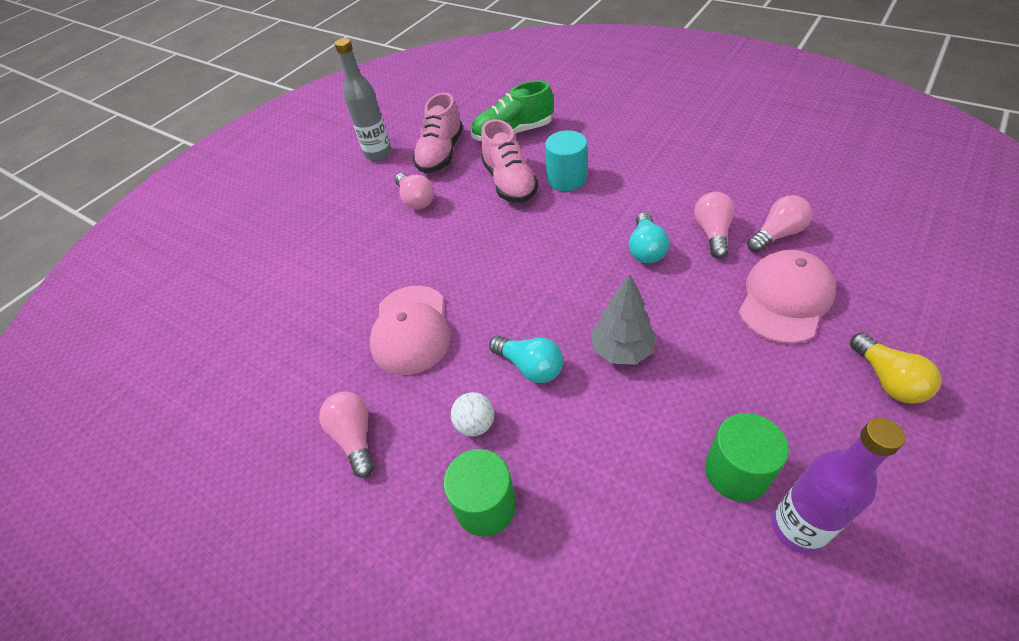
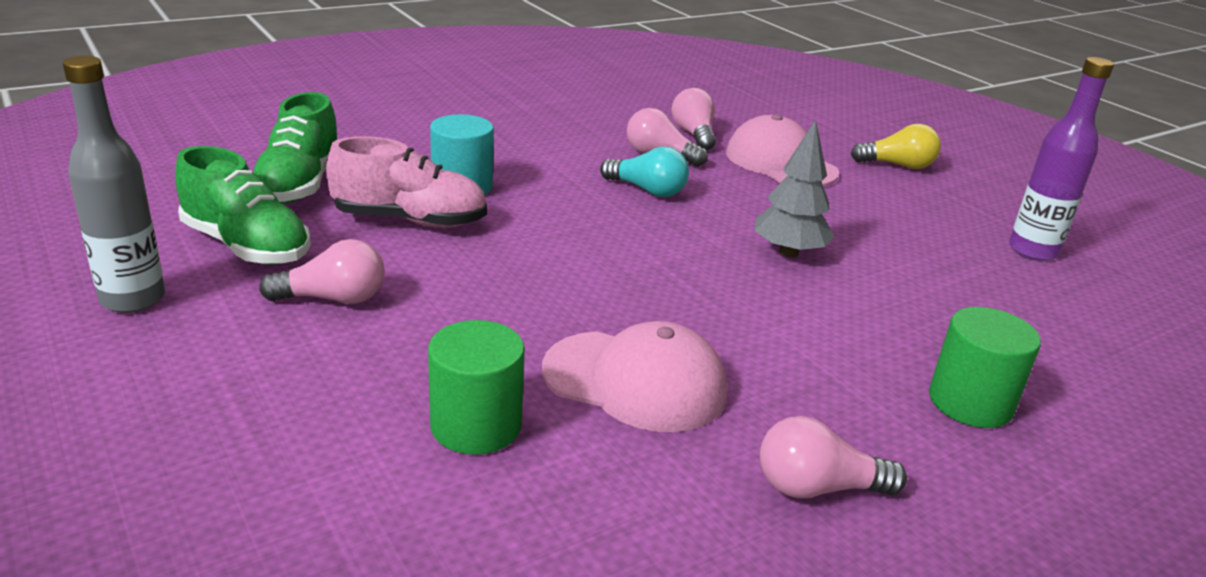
camera: 75 degrees left, 20 degrees down
pink shoe [413,92,463,173] -> green shoe [175,146,311,265]
white ball [451,392,494,436] -> none
turquoise light bulb [489,336,563,383] -> none
green cylinder [705,413,789,502] -> green cylinder moved to [428,320,525,455]

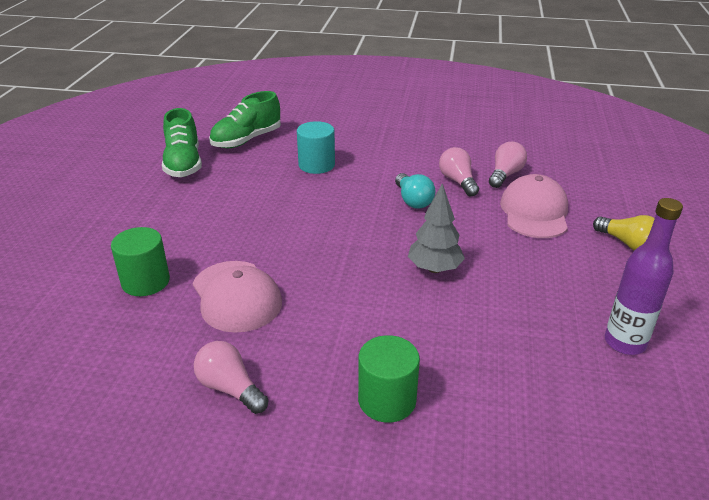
camera: 45 degrees right, 5 degrees up
grey bottle [63,56,165,313] -> none
pink light bulb [259,239,385,304] -> none
pink shoe [326,136,487,228] -> none

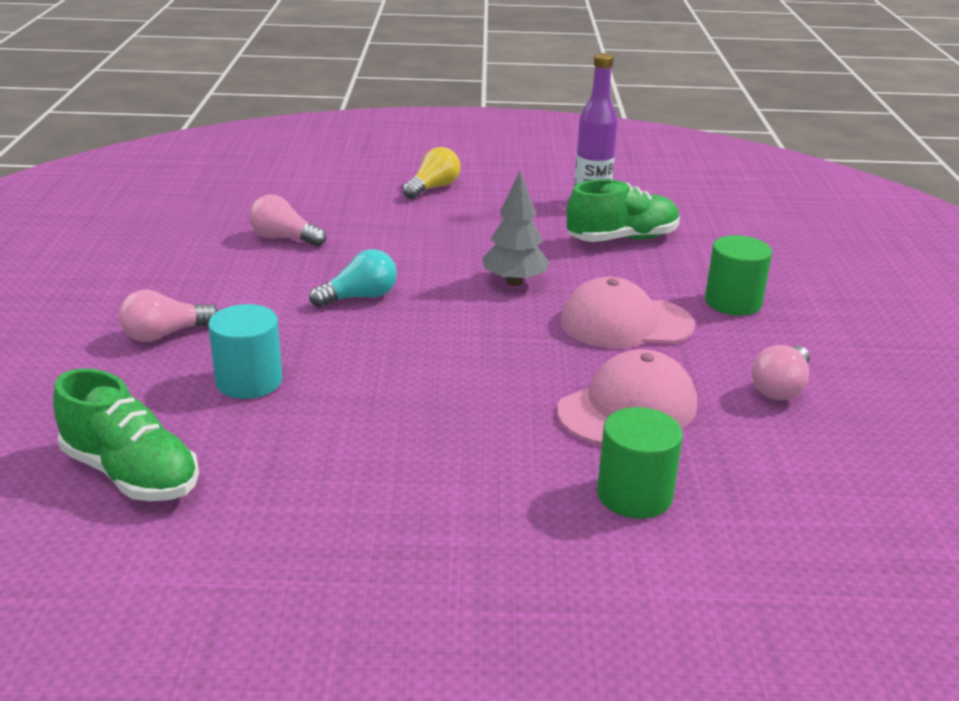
camera: 100 degrees left, 5 degrees down
green shoe [162,108,202,177] -> green shoe moved to [566,180,680,242]
pink light bulb [439,147,479,196] -> pink light bulb moved to [118,290,219,342]
pink cap [500,174,568,238] -> pink cap moved to [560,277,695,348]

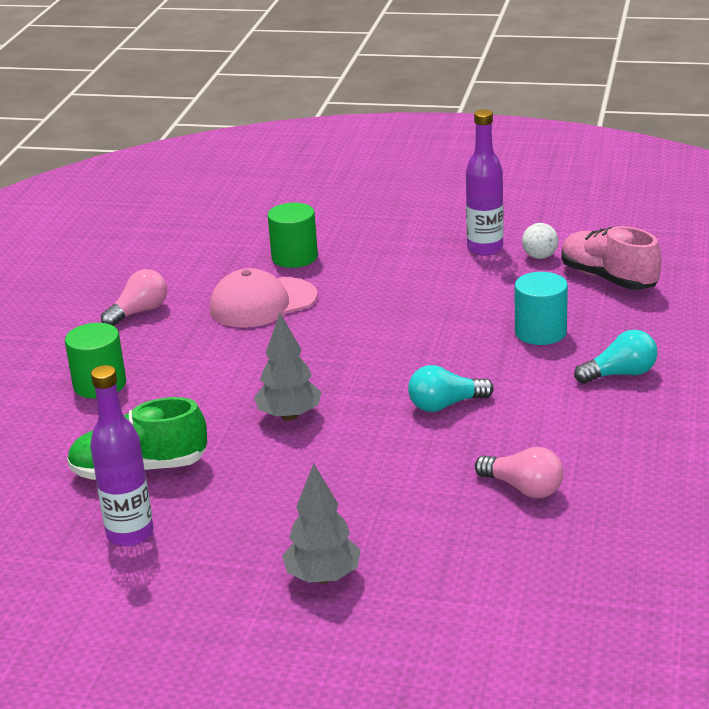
camera: 165 degrees left, 0 degrees up
green shoe [53,368,199,501] -> pink shoe [561,226,661,290]
pink light bulb [118,290,219,342] -> turquoise light bulb [574,330,658,384]
yellow light bulb [402,147,460,199] -> grey tree [282,463,361,583]
pink cap [560,277,695,348] -> none
none -> purple bottle [466,109,504,256]
none -> white ball [522,223,558,259]

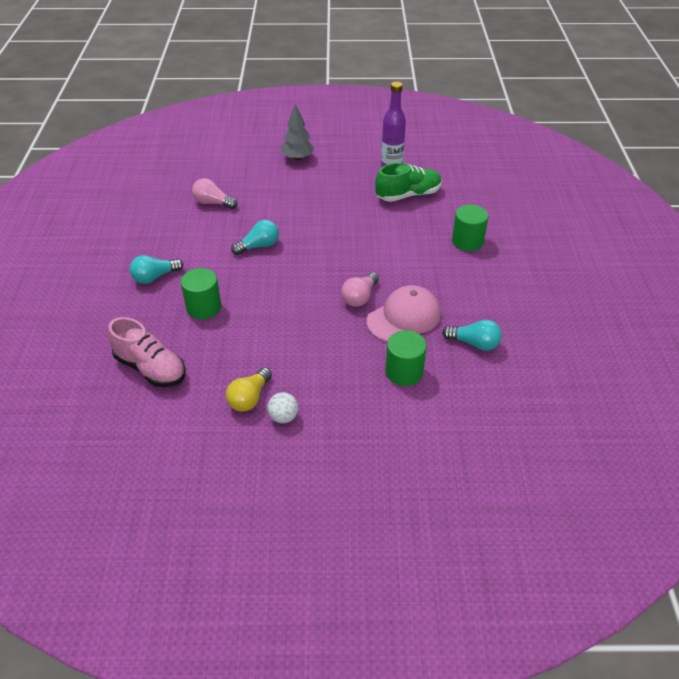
camera: 165 degrees right, 15 degrees up
pink light bulb [101,269,167,326] -> pink light bulb moved to [341,272,379,307]
grey tree [254,313,321,421] -> none
purple bottle [466,109,504,256] -> yellow light bulb [226,367,272,412]
turquoise cylinder [515,272,568,345] -> green cylinder [181,268,221,319]
white ball [522,223,558,259] -> white ball moved to [267,392,298,423]
none -> turquoise light bulb [442,320,502,351]

